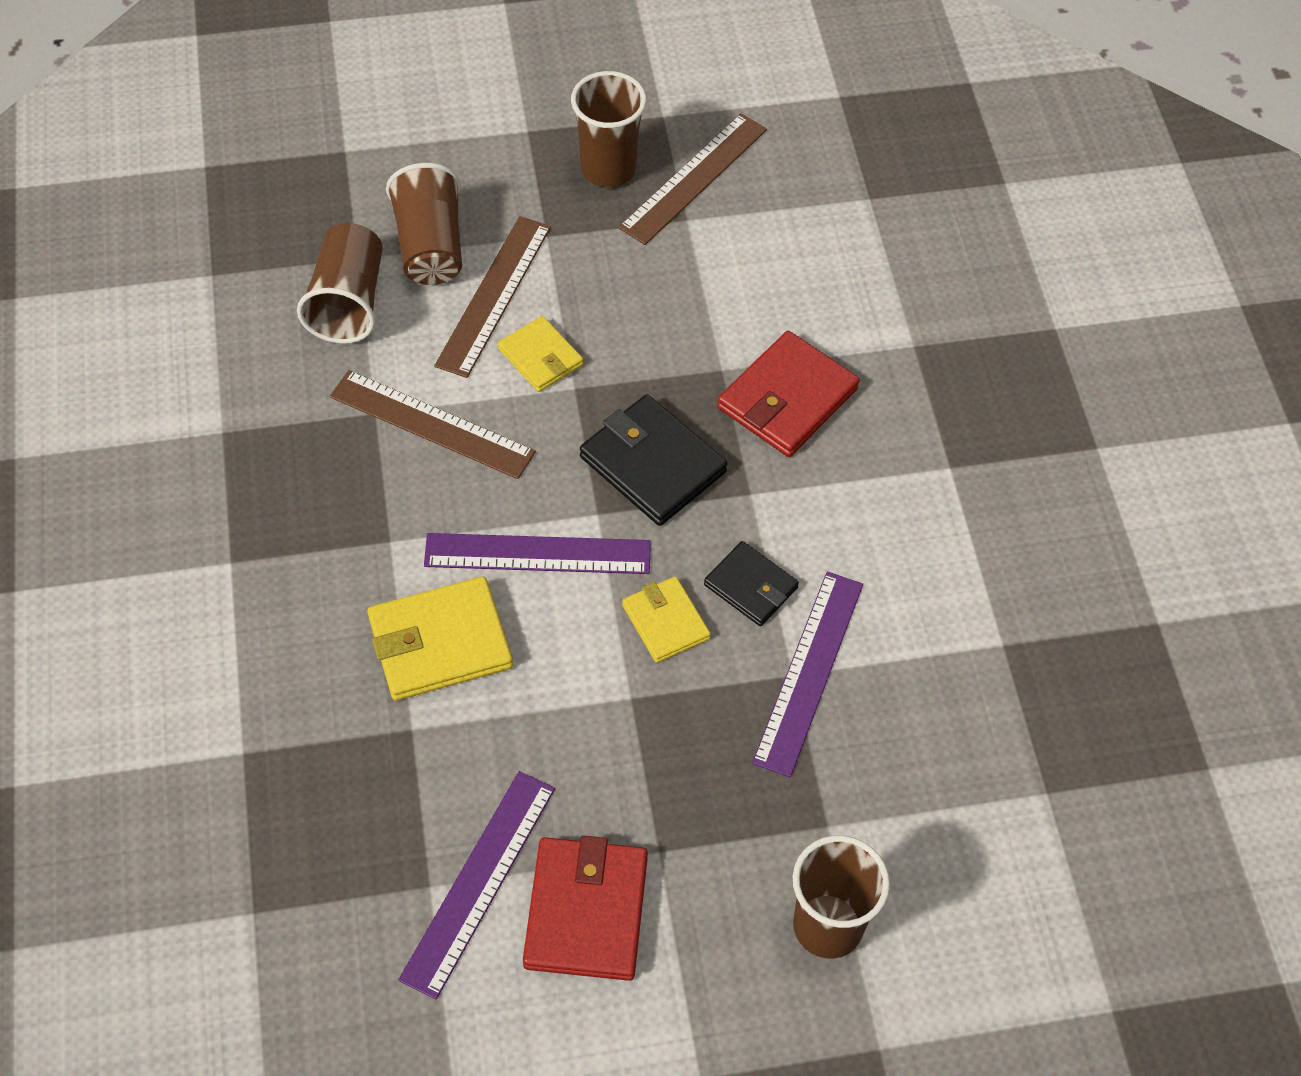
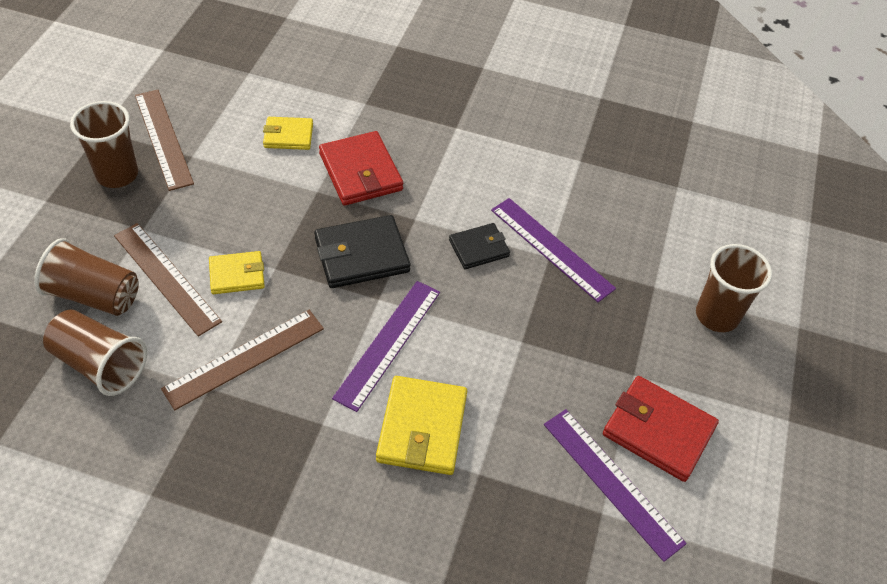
camera: 65 degrees left, 5 degrees down
yellow wallet [622,576,711,663] -> yellow wallet moved to [263,117,313,150]

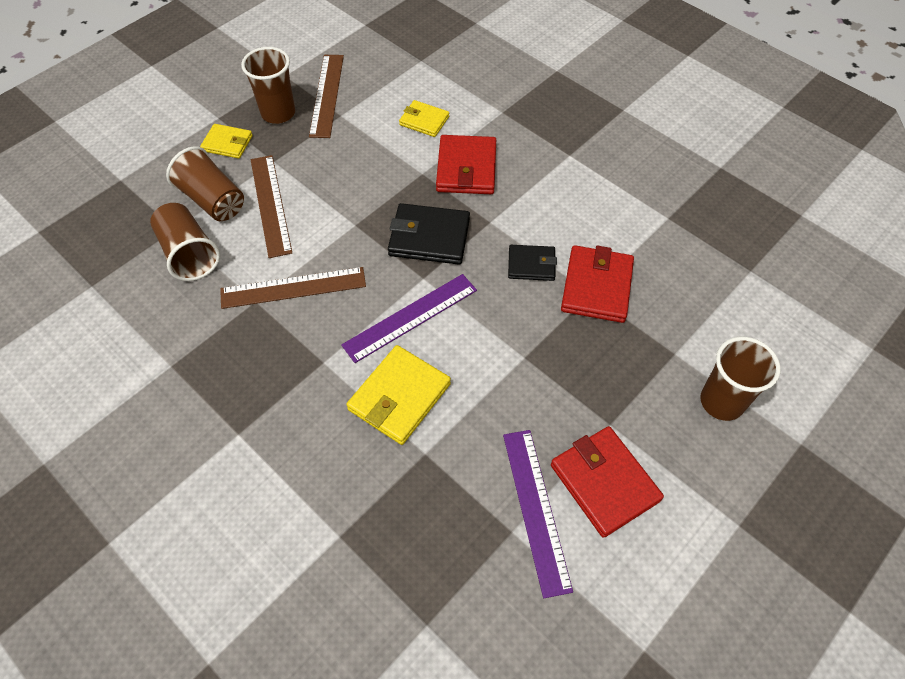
camera: 30 degrees right, 5 degrees up
yellow wallet [209,251,265,294] -> yellow wallet moved to [200,124,253,159]
purple ruler [491,198,616,303] -> red wallet [561,245,634,323]

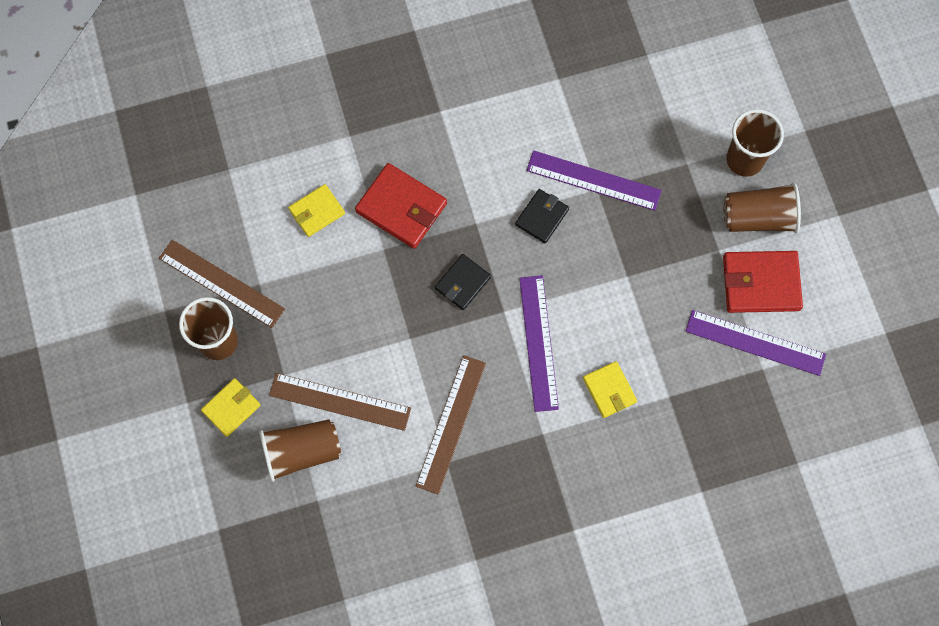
camera: 60 degrees left, 15 degrees up
brown cup [150,203,220,281] -> brown cup moved to [724,182,801,233]
yellow wallet [346,345,451,445] -> yellow wallet [583,361,637,418], size x0.61
black wallet [388,203,470,265] -> black wallet [435,254,491,310], size x0.61
red wallet [561,245,634,323] -> purple ruler [526,150,662,211]

